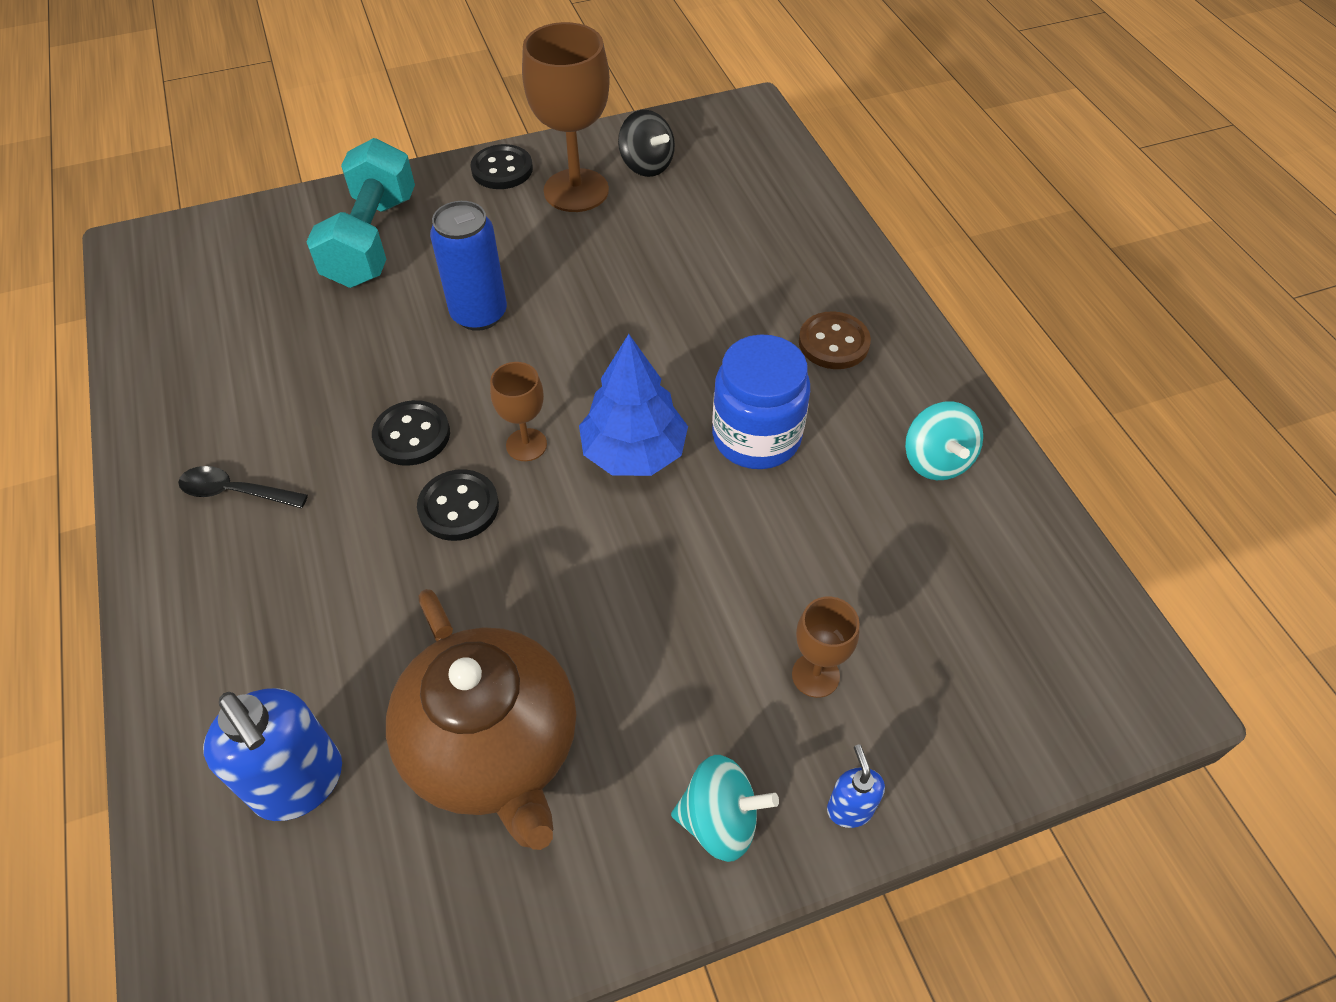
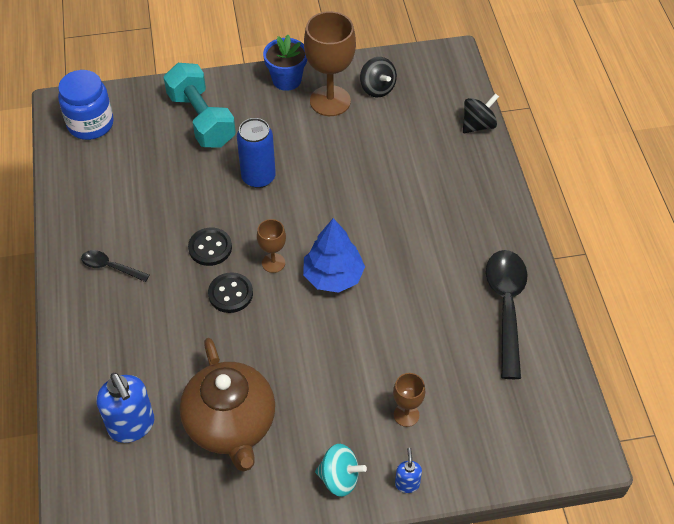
camera: 10 degrees right, 0 degrees up
turquoise dumbbell [306,138,415,288] -> turquoise dumbbell turned 45 degrees counterclockwise [164,63,236,147]
black button [471,144,533,189] -> blue flower pot [263,35,307,91]
blue jar [712,334,810,469] -> blue jar moved to [58,70,114,140]
brown button [799,311,871,369] -> none
turquoise spinning top [905,401,983,480] -> black spoon [486,250,528,379]
none -> black spinning top [463,93,499,133]

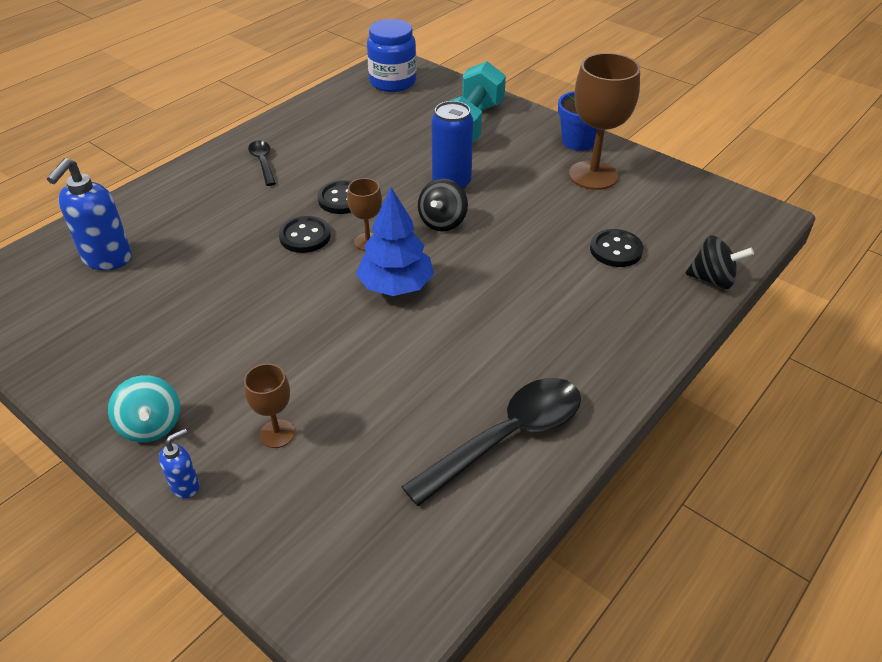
camera: 50 degrees right, 10 degrees down
brown teapot [180,338,275,472] -> none
black spinning top [360,57,397,97] -> black spinning top moved to [418,179,468,232]
none -> black button [590,229,643,267]

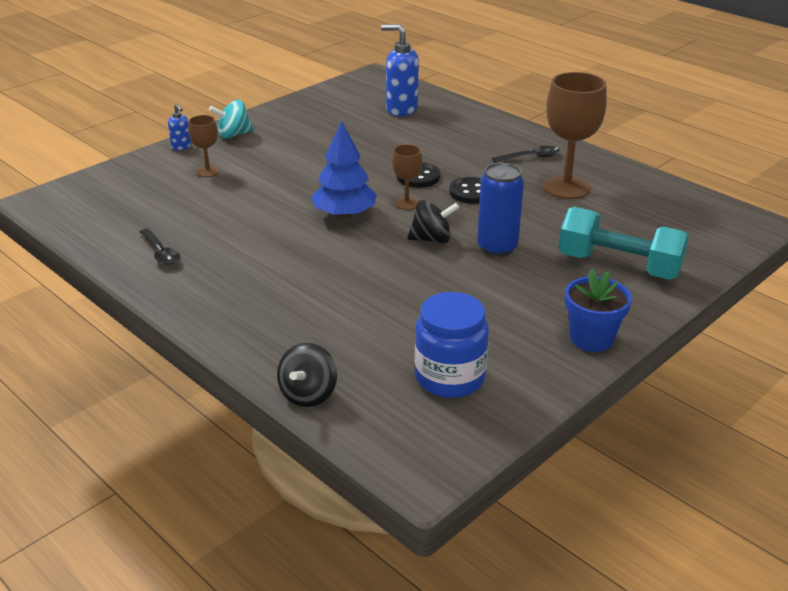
camera: 95 degrees right, 10 degrees down
blue jar [367,19,416,92] -> blue jar moved to [414,292,489,398]
black spoon [401,378,581,507] -> black spoon [140,229,180,265], size x0.51
black spinning top [418,179,468,232] -> black spinning top turned 150 degrees clockwise [407,200,459,244]
brown goblet [569,53,640,190] -> brown goblet moved to [543,72,607,199]
black button [590,229,643,267] -> none

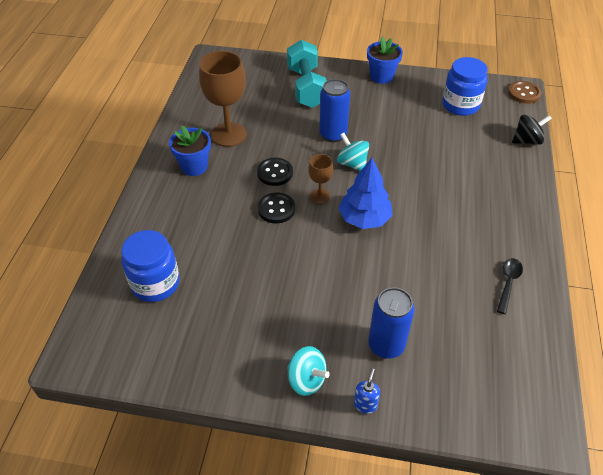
camera: 125 degrees left, 15 degrees up
brown goblet [188,115,220,177] -> blue can [368,287,415,359]
blue soap dispenser [381,24,419,116] -> blue jar [121,230,180,302]
black spinning top [407,200,459,244] -> turquoise spinning top [337,133,369,171]
black spoon [492,146,560,163] -> blue flower pot [169,126,211,176]
none -> brown button [508,81,542,104]

